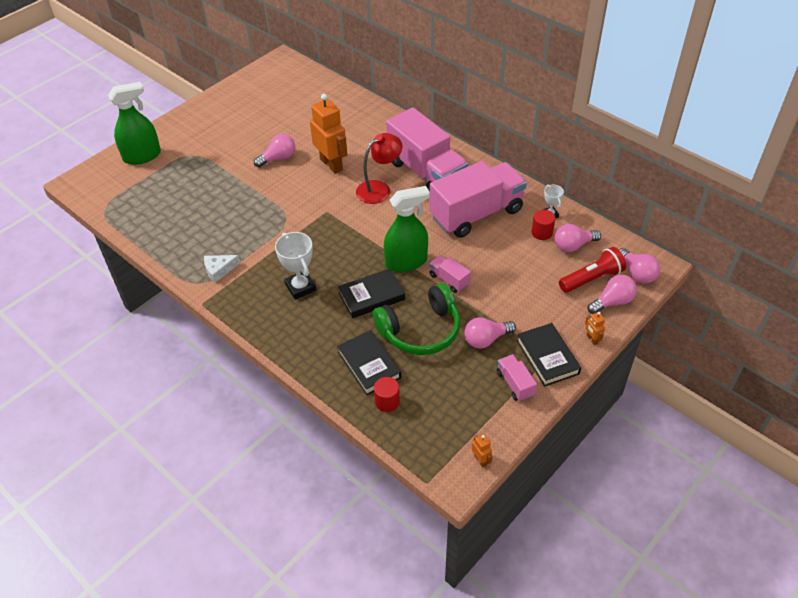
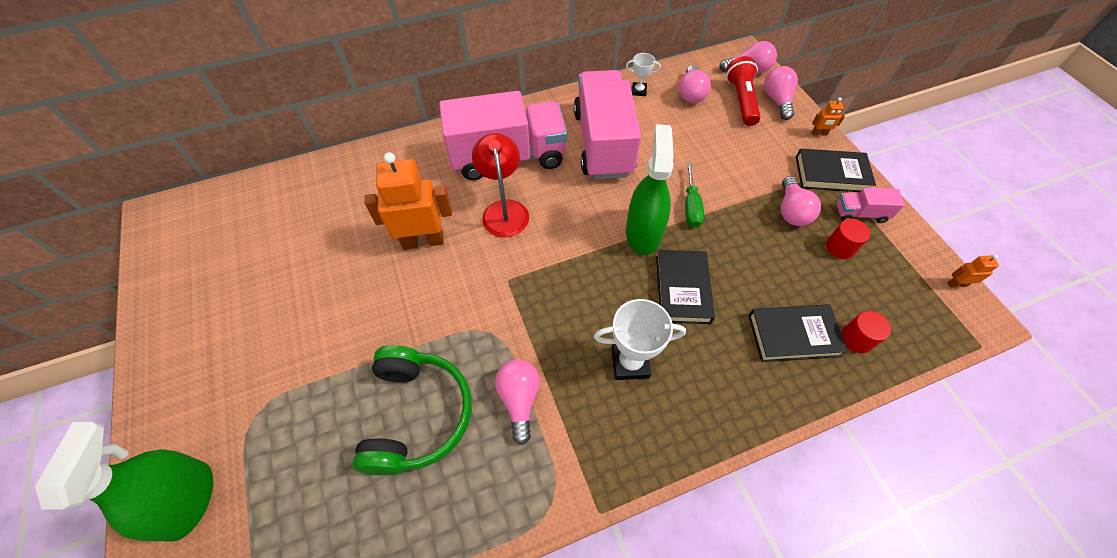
camera: 65 degrees left, 10 degrees up
white cheese [204,255,240,283] -> none
pink light bulb [254,134,296,167] -> pink light bulb moved to [495,359,540,445]
green headphones [373,283,461,355] -> green headphones moved to [352,345,472,475]
pink truck [429,255,471,293] -> green screwdriver [685,163,704,228]
red cylinder [532,210,555,240] -> red cylinder moved to [826,219,870,259]

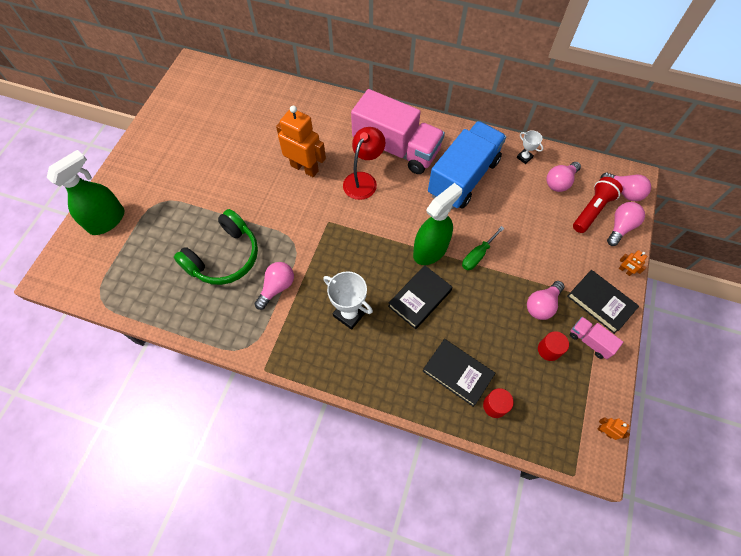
camera: 40 degrees right, 5 degrees up
pink truck [574,70,641,179] -> blue truck [428,121,506,209]

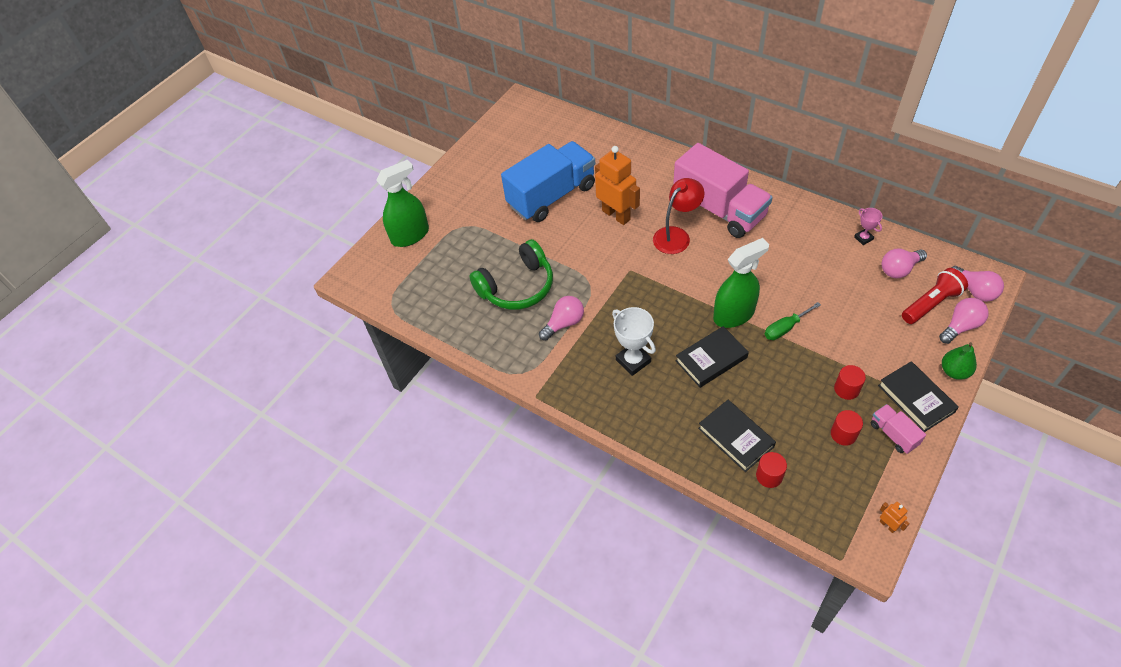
camera: 20 degrees right, 10 degrees down
blue truck [428,121,506,209] -> blue truck moved to [501,141,595,222]
white trophy [516,130,543,164] -> pink trophy [854,208,882,245]
pink light bulb [527,281,564,320] -> red cylinder [834,365,866,400]
orange robot [619,250,647,276] -> green pear [942,342,977,380]

